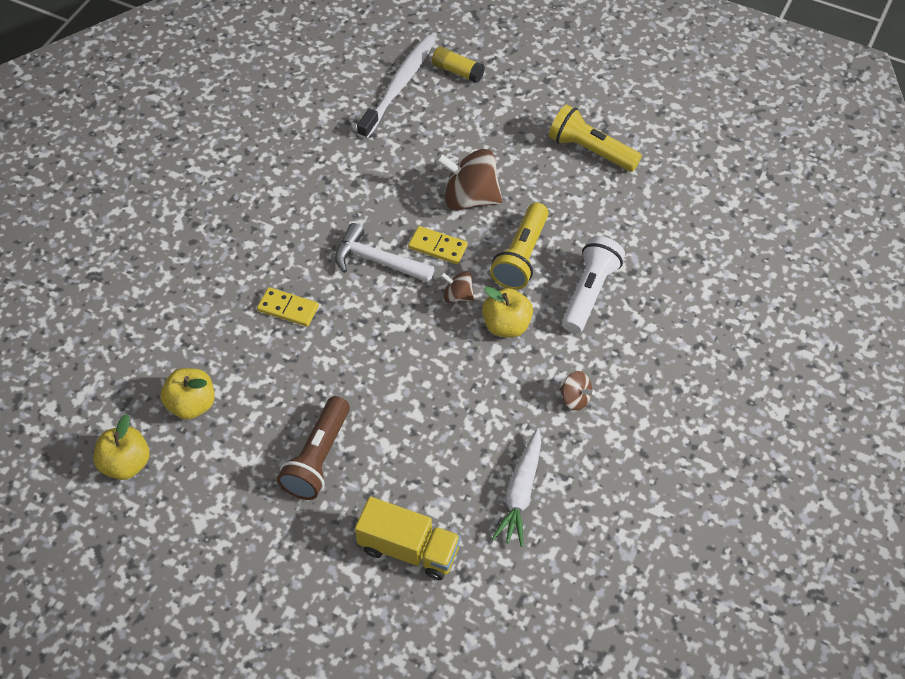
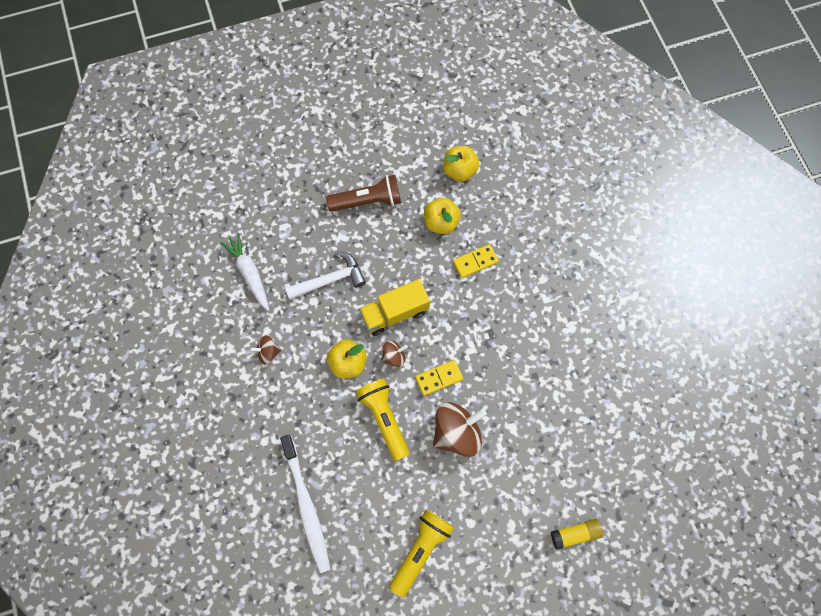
camera: 135 degrees right, 15 degrees up
yellow apple [93,414,150,480] -> yellow apple moved to [424,198,461,234]
brown flashlight [277,396,350,500] -> brown flashlight turned 105 degrees clockwise [326,175,401,212]
white hammer [335,223,434,282] -> white hammer moved to [285,251,366,300]
yellow truck [355,497,461,580] -> yellow truck moved to [359,279,430,336]
white toothbrush [357,35,435,139] -> white toothbrush moved to [280,435,331,573]
yellow flashlight [549,104,642,172] -> yellow flashlight turned 45 degrees counterclockwise [389,509,454,598]
white flashlight [562,236,625,333] -> none

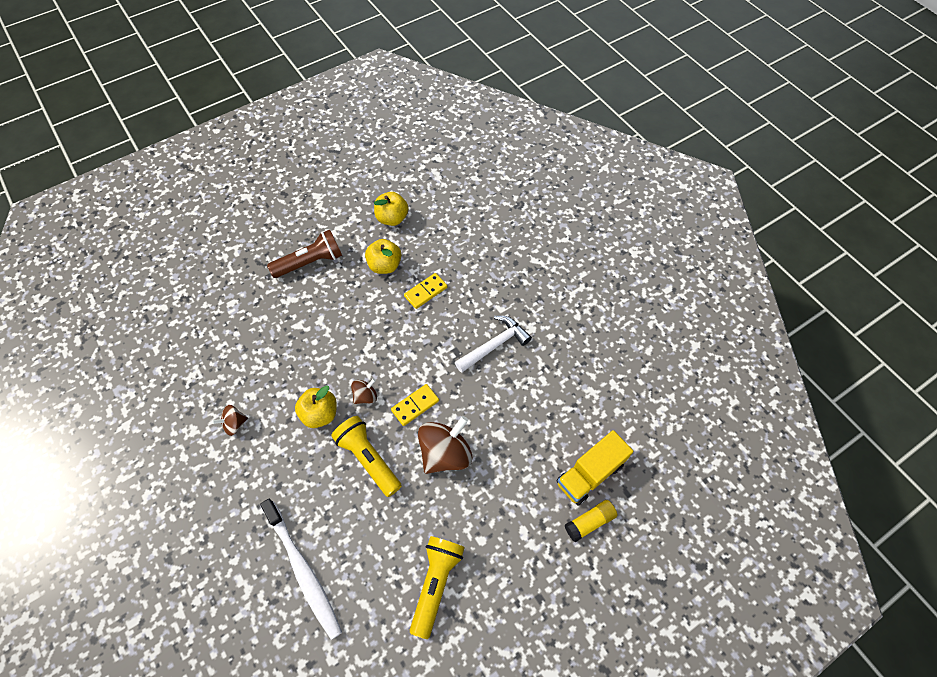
camera: 15 degrees left, 10 degrees down
white carrot [220,233,269,311] -> none
white hammer [285,251,366,300] -> white hammer moved to [455,316,532,373]
yellow truck [359,279,430,336] -> yellow truck moved to [557,430,633,506]

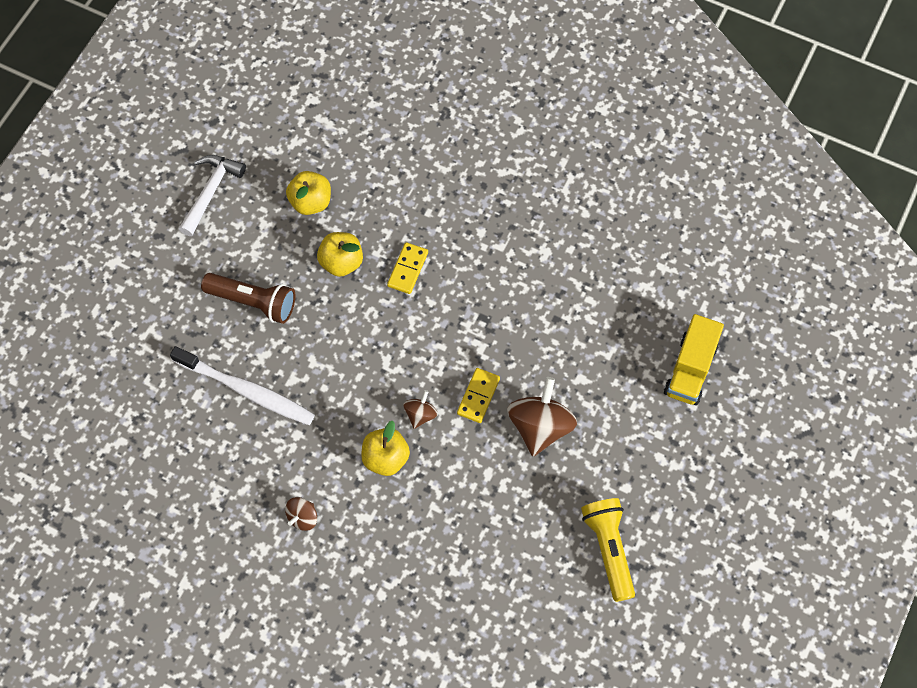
camera: 30 degrees left, 5 degrees up
white toothbrush [260,499,342,640] -> white toothbrush moved to [170,346,315,425]
brown flashlight [267,230,342,278] -> brown flashlight turned 75 degrees clockwise [201,273,296,324]
yellow flashlight [331,416,402,497] -> none
white hammer [455,316,532,373] -> white hammer moved to [179,155,246,236]
yellow glue stick [564,500,617,542] -> none

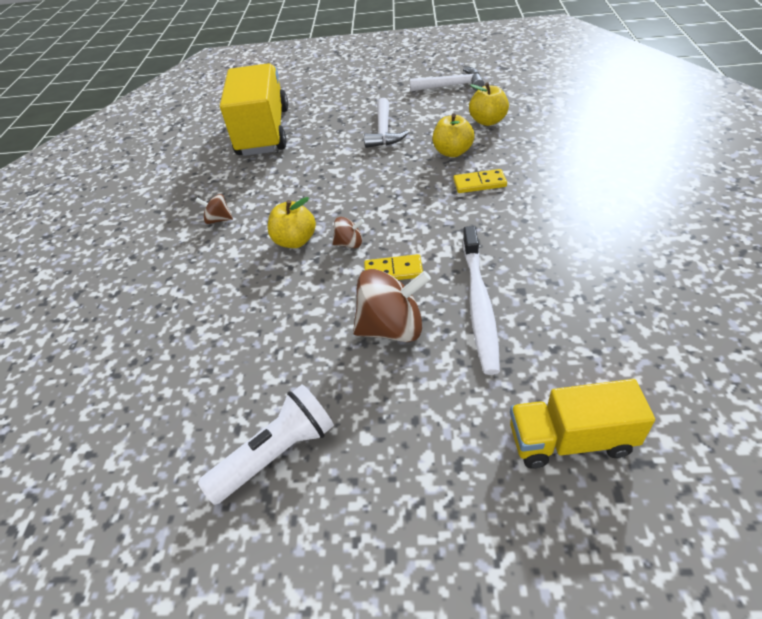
camera: 70 degrees right, 20 degrees down
white toothbrush [170,346,315,425] -> white toothbrush moved to [463,226,500,375]
brown flashlight [201,273,296,324] -> white hammer [364,98,409,148]
yellow flashlight [581,498,635,602] -> white flashlight [198,384,334,505]
none -> yellow truck [220,63,288,156]

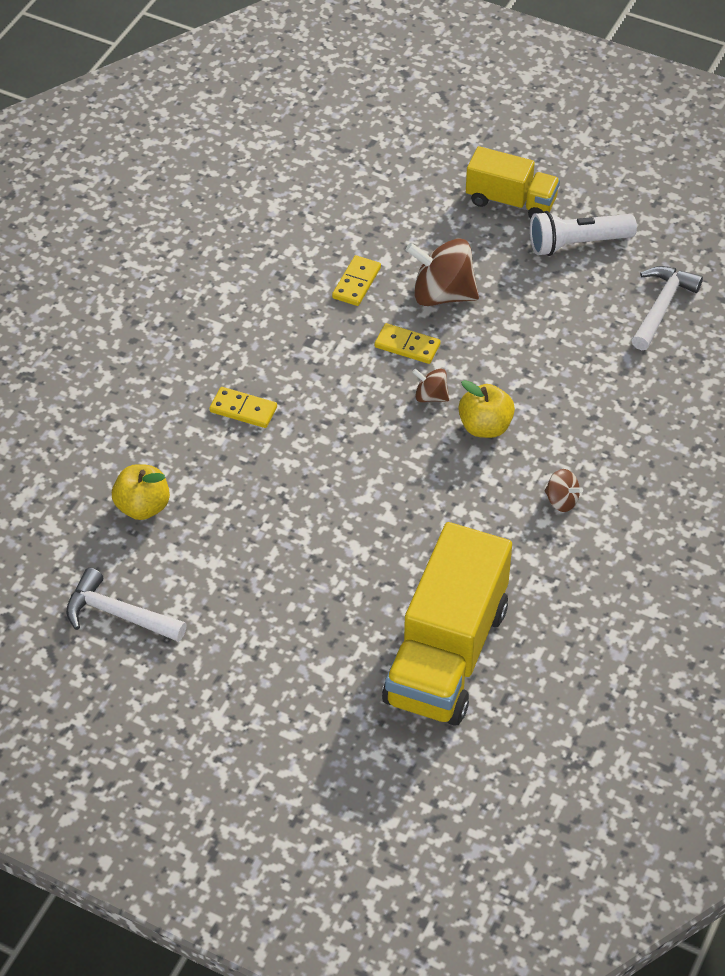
camera: 160 degrees left, 5 degrees up
white hammer [364,98,409,148] -> white hammer moved to [631,266,703,350]
yellow apple [433,113,475,157] -> none
white toothbrush [463,226,500,375] -> yellow domino [332,255,381,306]
yellow truck [510,379,655,469] -> yellow truck moved to [466,146,560,219]

